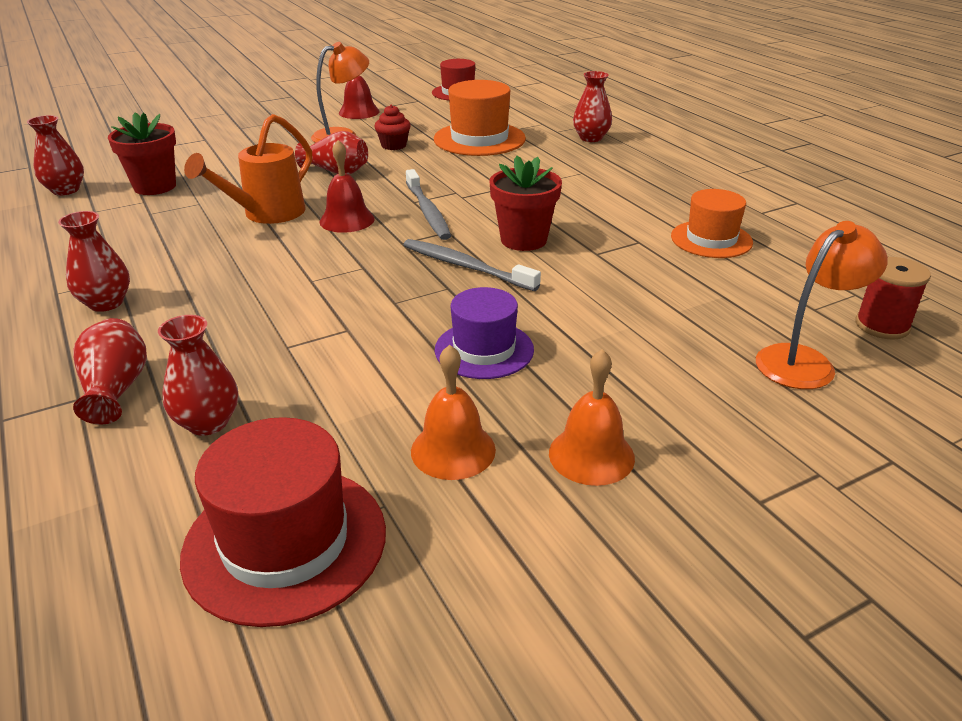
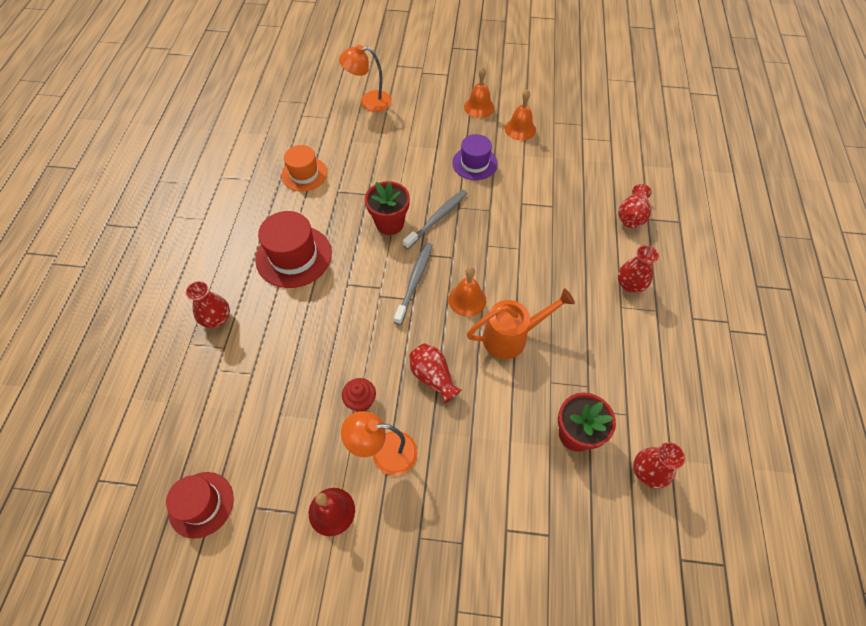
camera: 145 degrees left, 25 degrees up
red vase [158,315,238,436] -> none
red hat [180,417,386,627] -> red hat moved to [255,211,332,288]
red bell [319,140,375,233] -> orange bell [448,267,486,317]
grey toothbrush [404,239,541,291] -> grey toothbrush turned 120 degrees counterclockwise [403,190,467,249]
orange hat [434,80,526,156] -> none
red spool [855,257,931,340] -> none

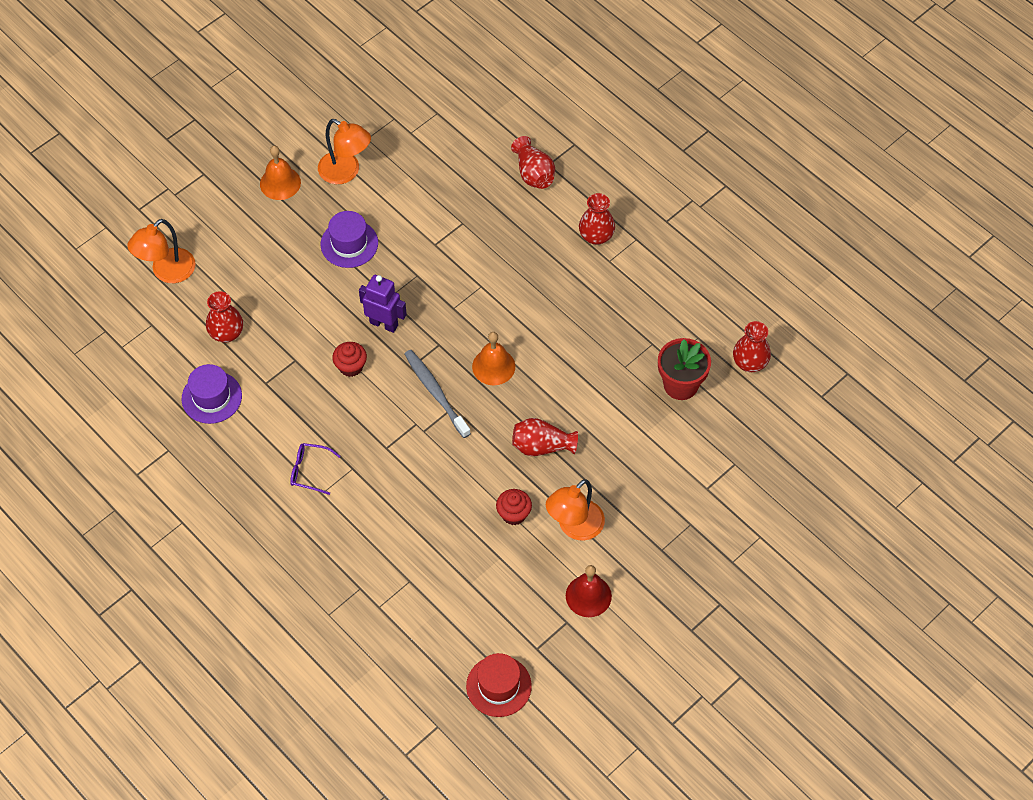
camera: 50 degrees left, 0 degrees up
red vase [186,281,230,328] -> red vase moved to [206,291,243,343]
red hat [255,211,332,288] -> purple glasses [290,443,341,495]
orange hat [281,145,327,192] -> purple hat [182,364,242,424]
red flower pot [365,181,410,235] -> red cupcake [332,342,367,377]
grey toothbrush [403,190,467,249] -> purple robot [359,275,407,333]
orange watering can [467,288,575,359] -> none
orange bell [505,89,536,141] -> orange lamp [318,119,371,184]

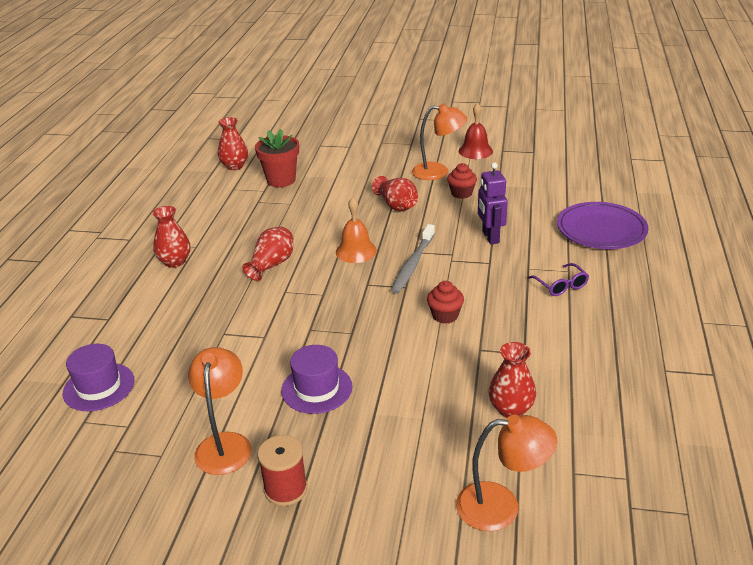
camera: 125 degrees left, 25 degrees down
purple hat [182,364,242,424] -> purple hat moved to [63,344,135,411]
orange bell [260,146,301,200] -> red spool [258,435,308,506]
purple robot [359,275,407,333] -> purple robot moved to [478,162,508,244]
red hat [466,653,532,717] -> none
red vase [511,136,555,189] -> red vase moved to [242,227,293,281]
none -> purple plate [557,202,648,249]

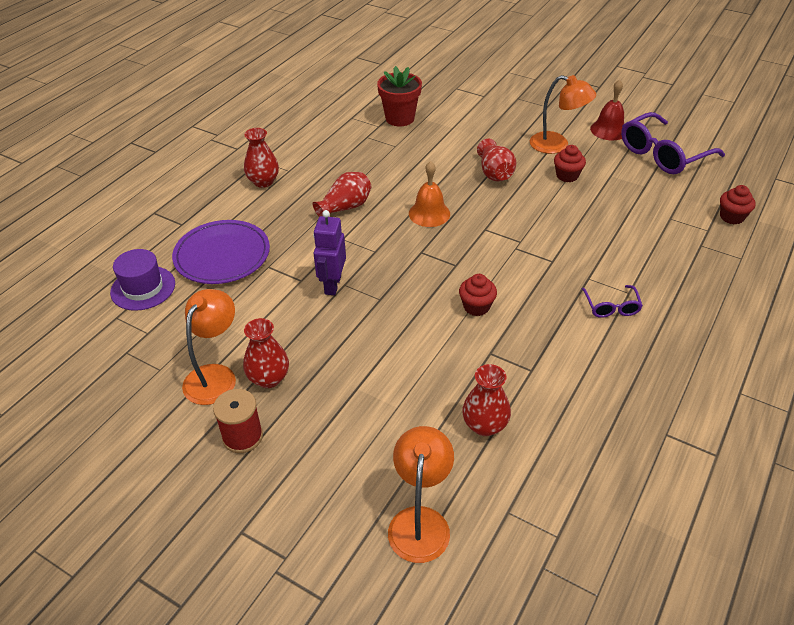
camera: 20 degrees right, 10 degrees up
red vase [218,117,248,170] -> red vase moved to [243,318,289,388]
purple hat [281,345,352,414] -> none
grey toothbrush [391,224,435,294] -> none
orange lamp [456,415,557,531] -> orange lamp turned 105 degrees counterclockwise [388,426,454,563]
purple robot [478,162,508,244] -> purple robot moved to [313,210,346,295]
purple plate [557,202,648,249] -> purple plate moved to [172,220,270,284]
none -> purple glasses [621,112,725,174]
none -> red cupcake [720,185,756,224]

